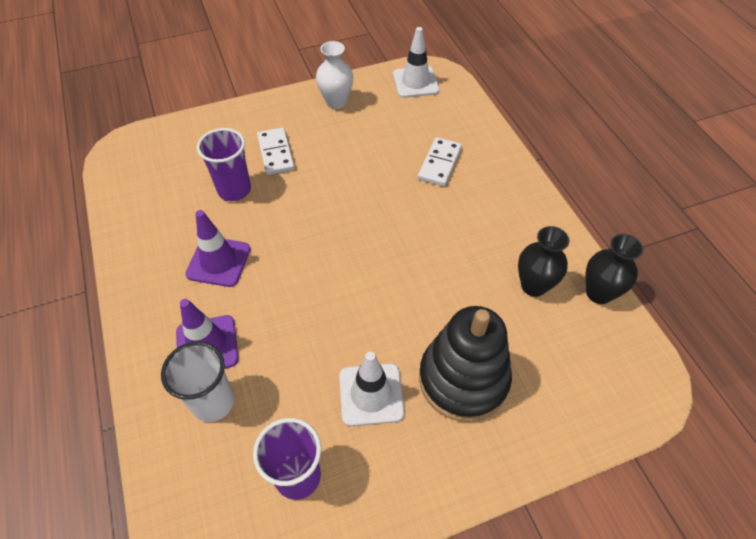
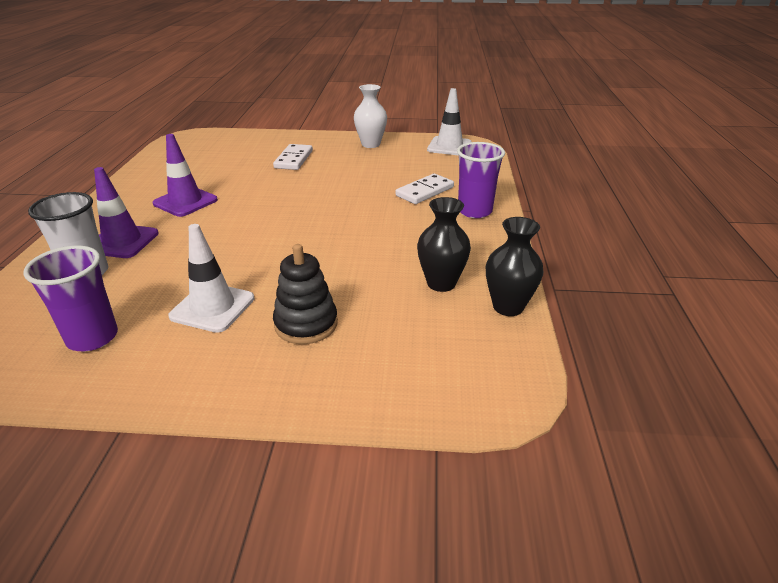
camera: 25 degrees right, 20 degrees down
purple cup [197,128,251,201] -> purple cup moved to [457,142,505,218]
black stacking toy [419,306,512,422] -> black stacking toy [273,244,338,344], size x0.63

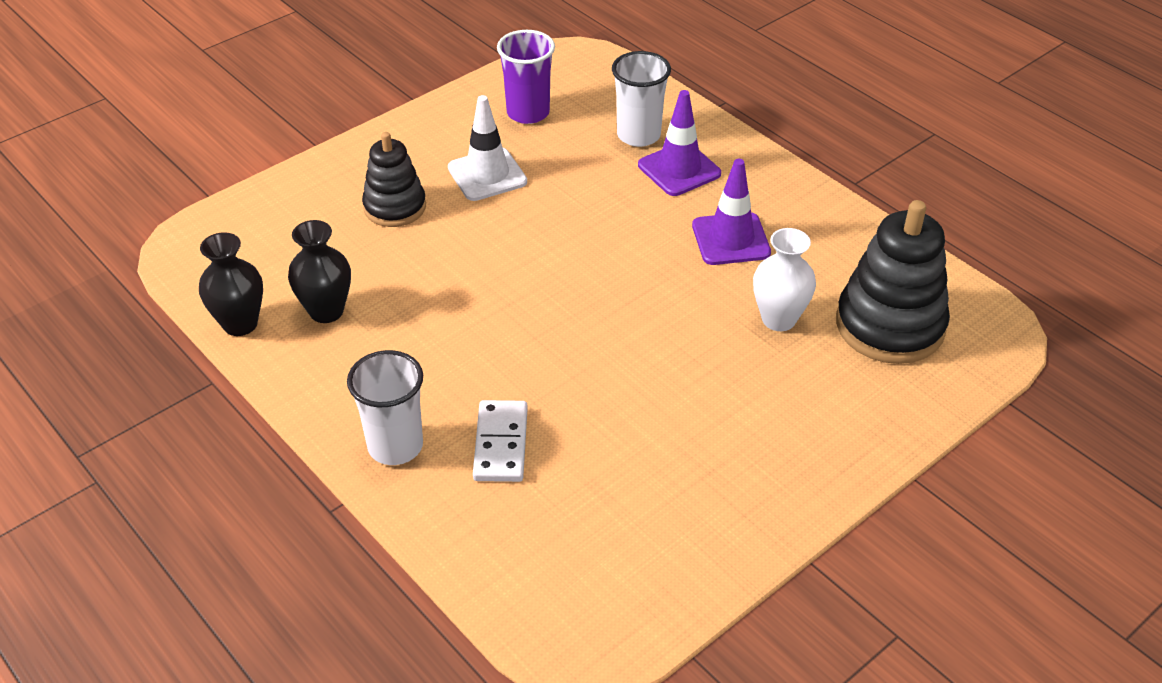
camera: 135 degrees right, 10 degrees up
white domino [273,144,313,170] -> none
white vase [354,84,387,148] -> white vase moved to [753,228,816,331]
white traffic cone [427,88,472,155] -> none
purple cup [457,142,505,218] -> white cup [347,350,423,465]
none -> black stacking toy [836,200,950,364]

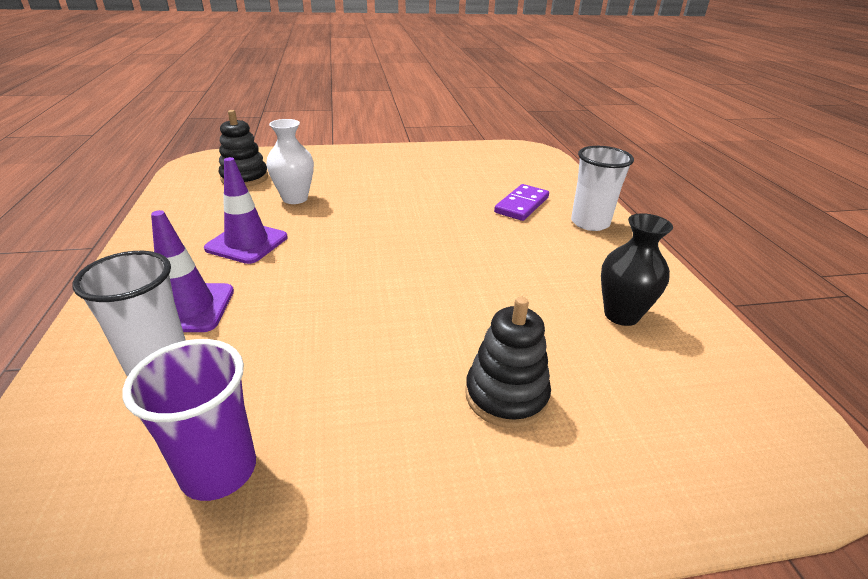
camera: 150 degrees left, 10 degrees down
black vase [199,232,263,336] -> none
white traffic cone [448,95,527,201] -> none
white domino [473,400,528,482] -> purple domino [494,184,549,221]
black stacking toy [836,200,950,364] -> black stacking toy [219,110,268,187], size x0.63

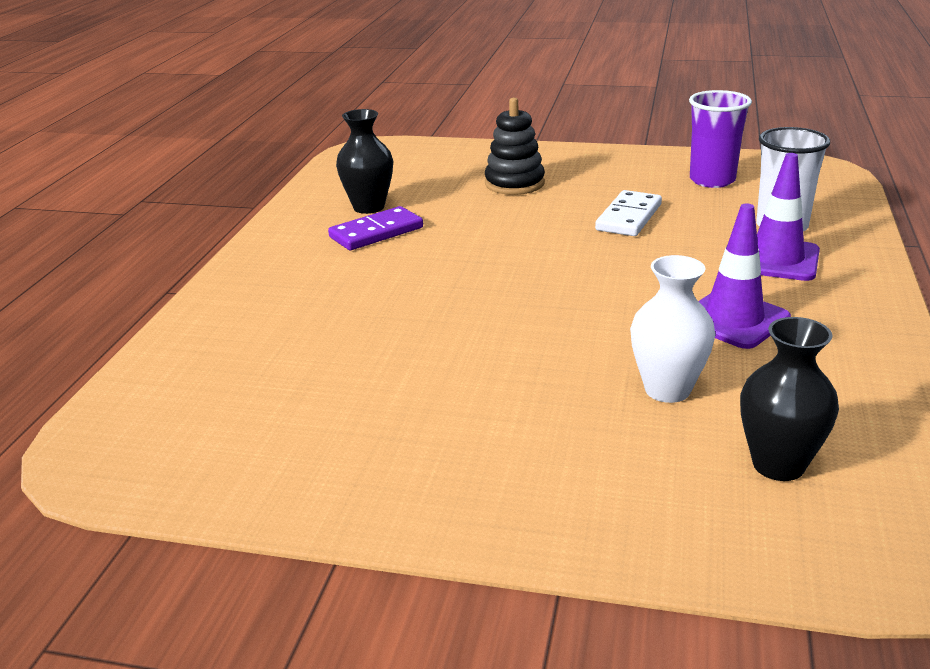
camera: 155 degrees left, 5 degrees down
black stacking toy [219,110,268,187] -> black vase [740,317,839,481]
purple domino [494,184,549,221] -> purple domino moved to [328,206,423,250]
white cup [571,146,634,231] -> none
none -> white domino [595,190,662,236]

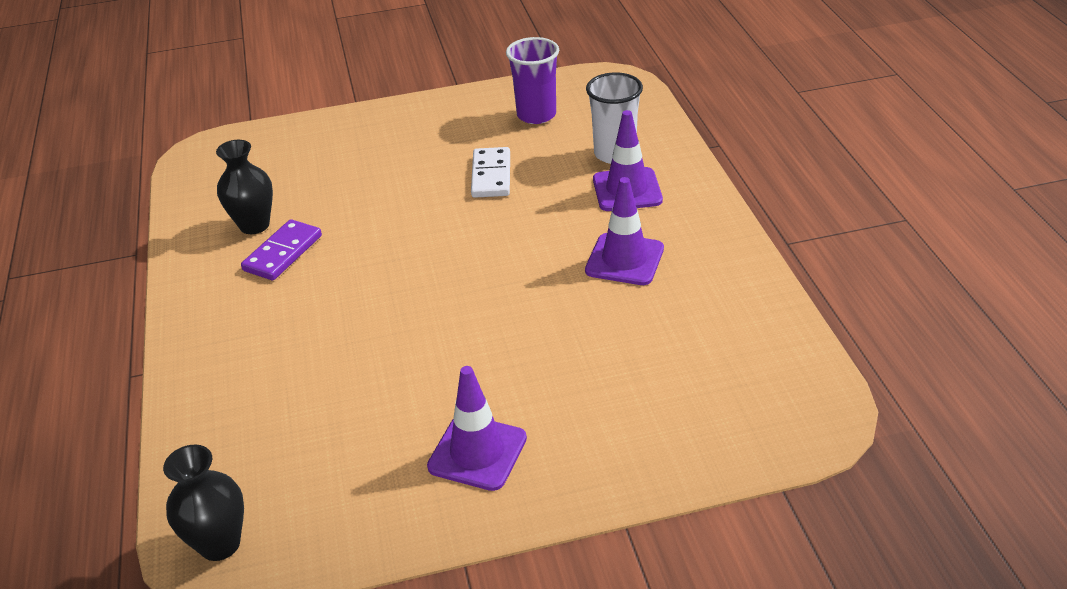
camera: 25 degrees left, 10 degrees up
black stacking toy [485,98,545,195] -> none
white vase [630,255,716,403] -> none
black vase [740,317,839,481] -> black vase moved to [163,444,244,561]
none -> purple traffic cone [427,366,527,491]

